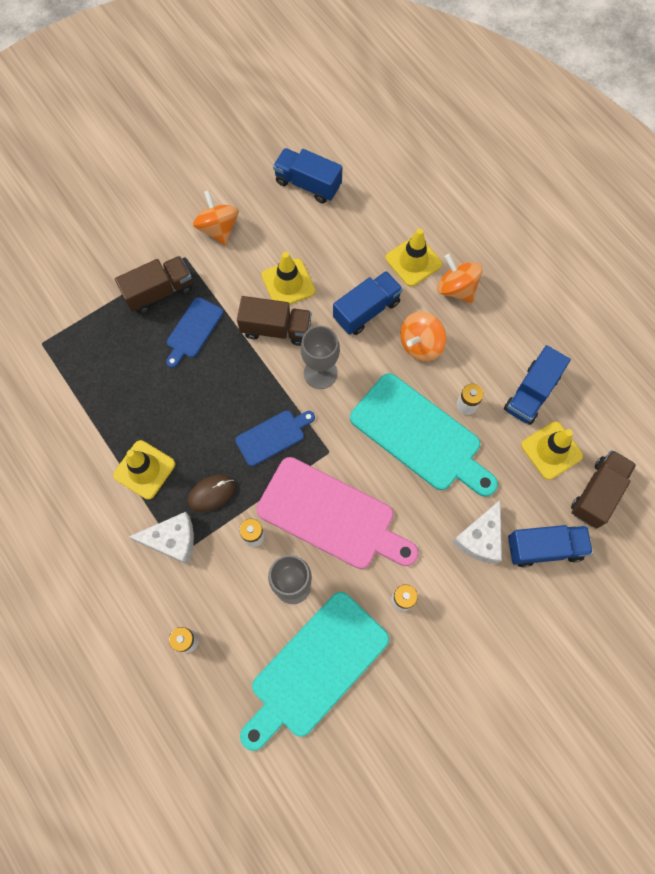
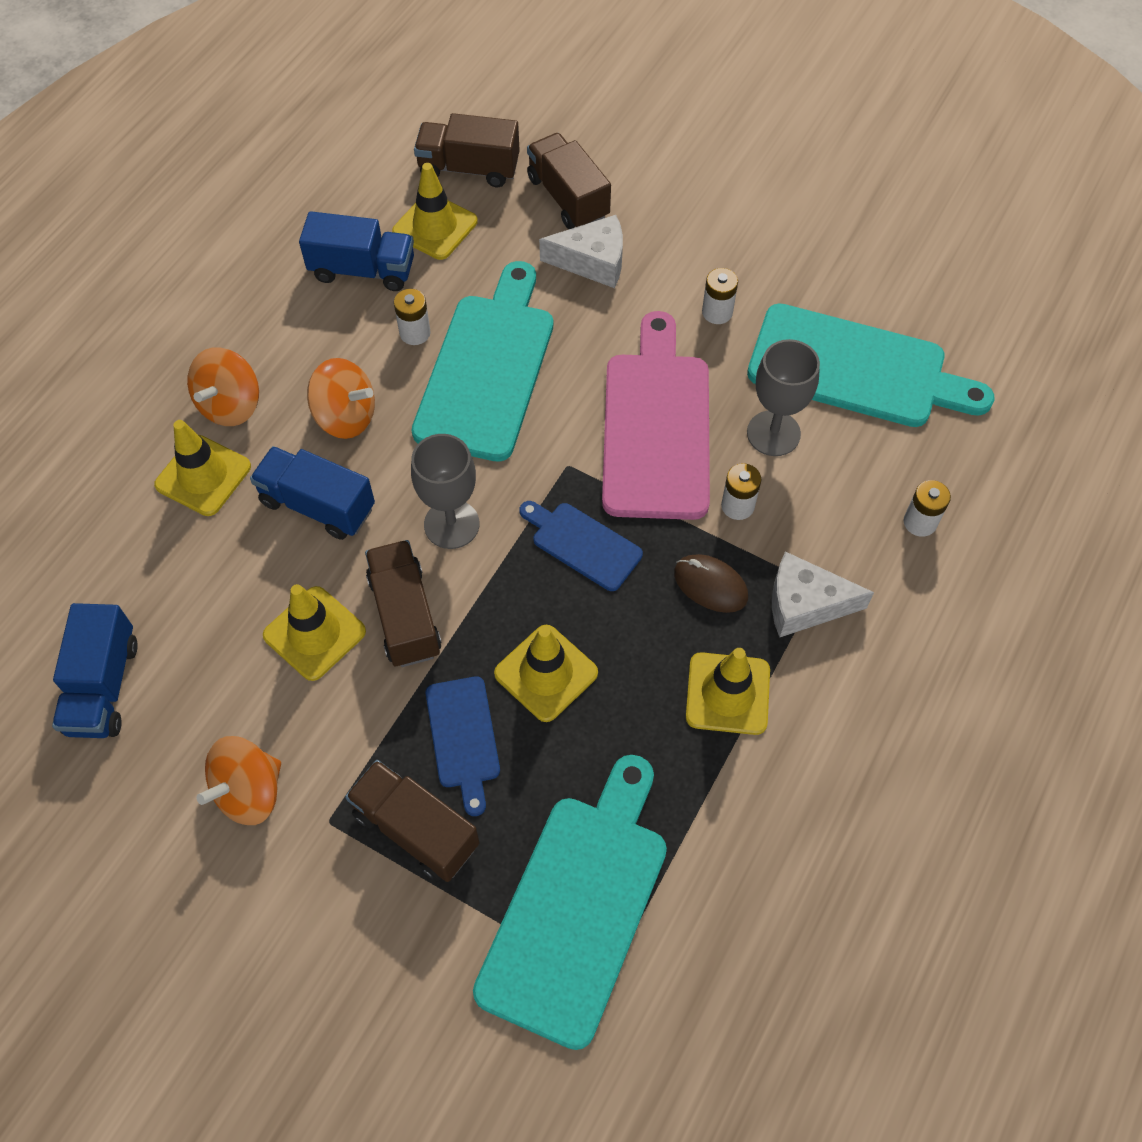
camera: 115 degrees left, 10 degrees down
white cheese [129,512,194,565] -> white cheese turned 60 degrees counterclockwise [772,551,874,637]
blue cutting board [166,297,223,368] -> blue cutting board turned 75 degrees clockwise [426,676,500,816]
blue truck [508,525,593,567] -> brown truck [527,133,611,229]
none -> turquoise cutting board [473,755,667,1050]
none -> yellow traffic cone [494,625,598,722]

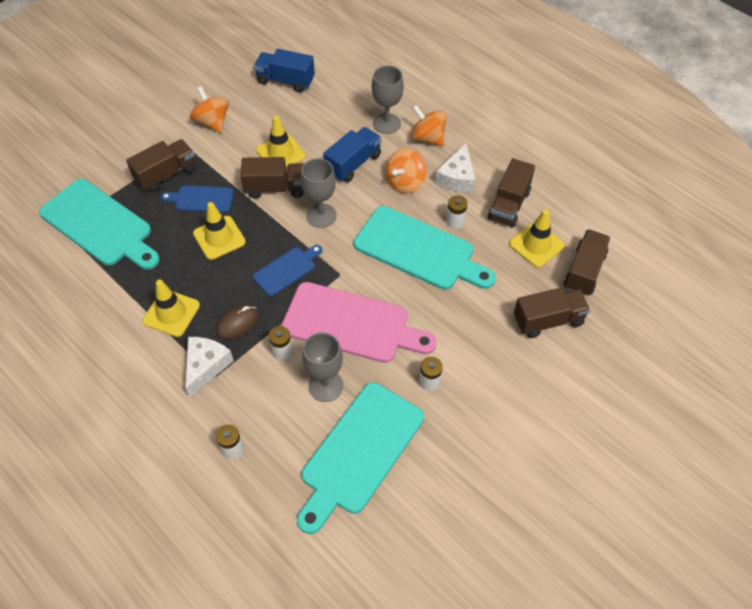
camera: 105 degrees right, 5 degrees down
yellow traffic cone [154,420,251,516] -> grey goblet [372,66,404,134]
blue truck [299,211,414,291] -> brown truck [488,158,535,228]
white cheese [539,215,623,288] -> white cheese moved to [435,143,476,192]

